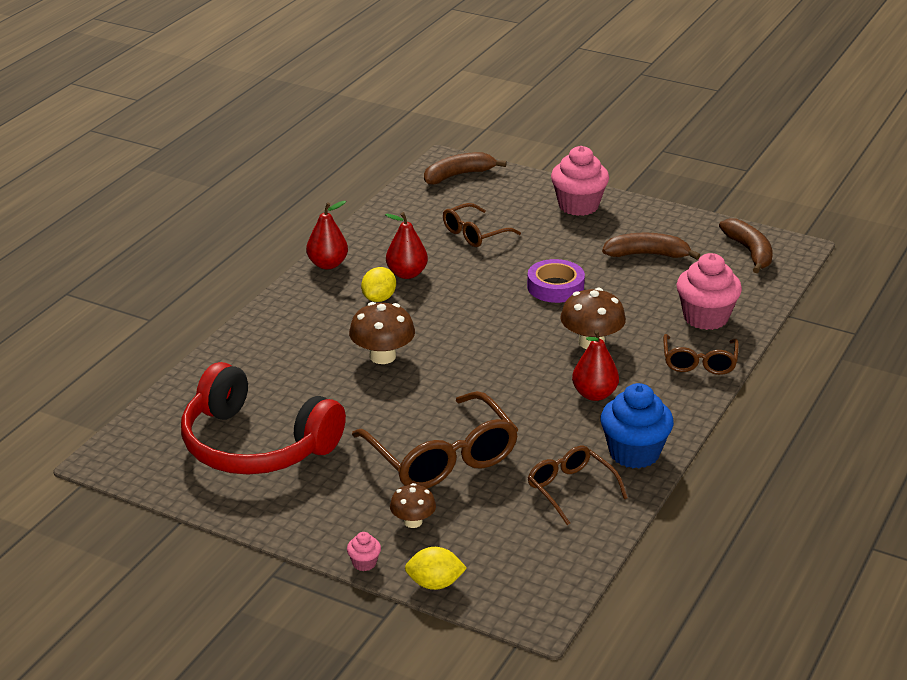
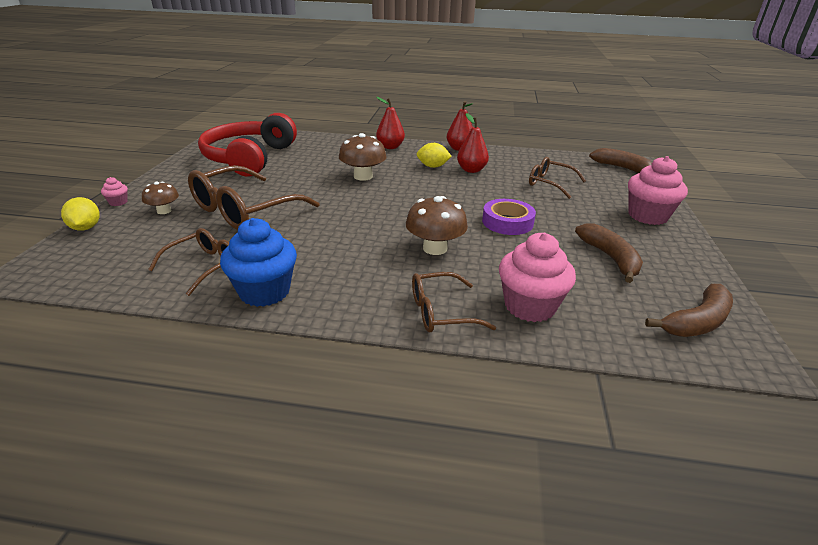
camera: 70 degrees right, 0 degrees up
red pear [572,330,619,401] -> red pear moved to [376,97,405,149]

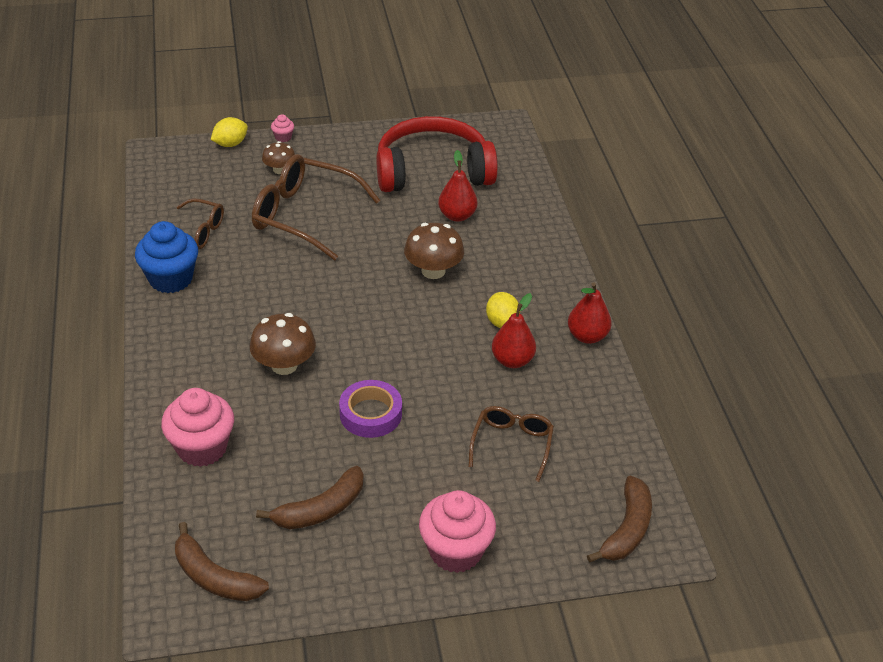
camera: 70 degrees right, 10 degrees up
red pear [376,97,405,149] -> red pear moved to [438,150,478,222]
brown glasses [412,272,496,332] -> none

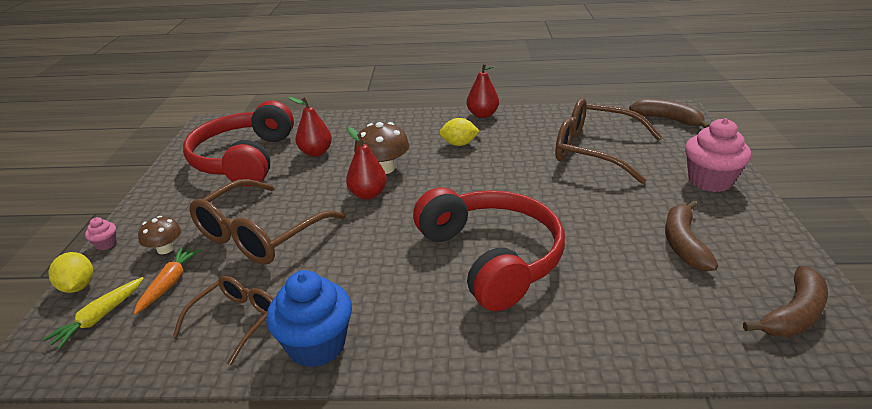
camera: 75 degrees left, 10 degrees down
pink cupcake [161,388,234,467] -> none
brown mushroom [250,313,316,375] -> red headphones [413,187,565,311]
brown banana [256,466,364,529] -> brown banana turned 150 degrees counterclockwise [665,201,718,271]
purple tape [339,380,402,438] -> none
brown glasses [469,406,554,482] -> brown glasses [555,98,662,184], size x1.75
red pear [492,293,536,368] -> red pear moved to [346,127,387,200]
none -> yellow carrot [43,277,144,349]
none -> orange carrot [134,247,201,314]

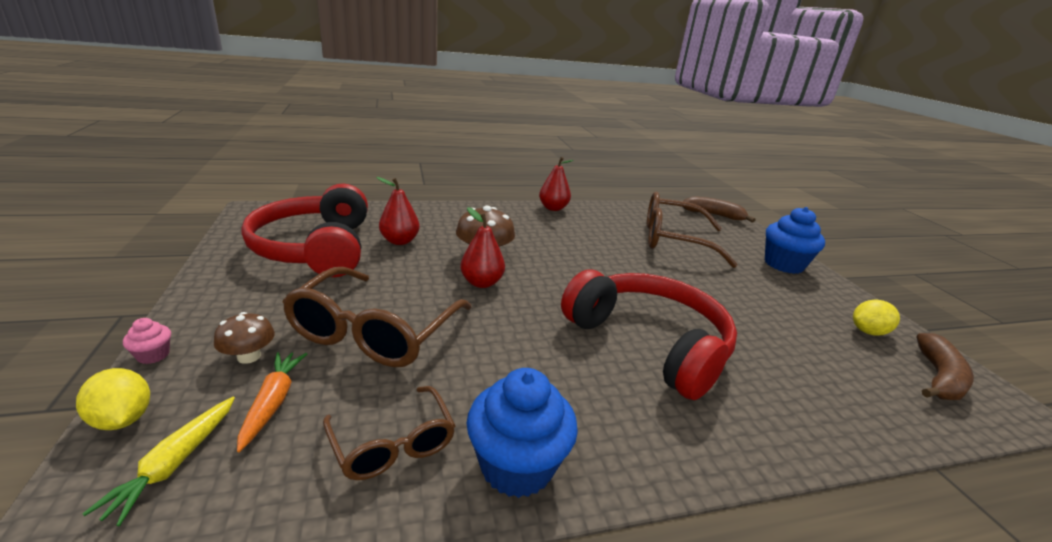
camera: 20 degrees left, 5 degrees down
brown glasses [173,276,274,365] -> brown glasses turned 135 degrees clockwise [323,386,455,480]
yellow lemon [439,118,480,146] -> yellow lemon moved to [853,299,900,336]
brown banana [665,201,718,271] -> none
pink cupcake [685,118,751,192] -> blue cupcake [765,207,825,274]

